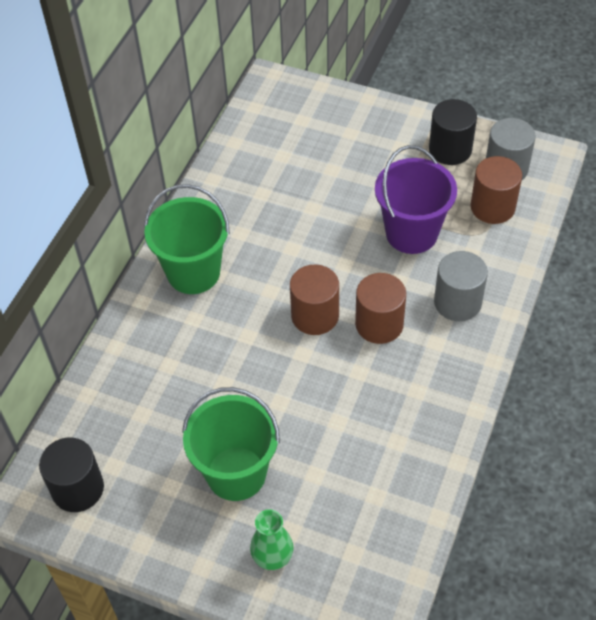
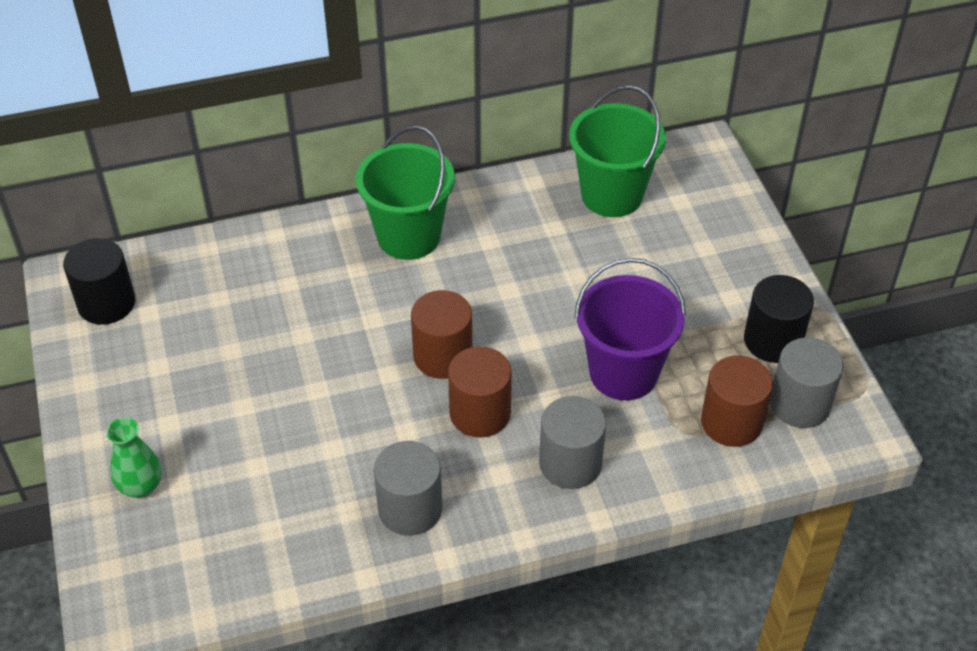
camera: 50 degrees right, 5 degrees down
green bucket [182,387,280,501] -> green bucket moved to [569,85,666,217]
none -> grey cylinder [374,441,442,536]

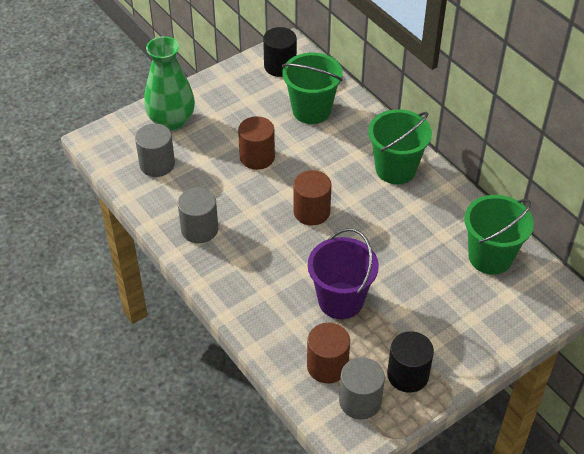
camera: 70 degrees right, 0 degrees up
green vase [106,417,162,498] -> green vase [144,36,195,131], size x1.87
brown cylinder [448,346,512,438] -> brown cylinder moved to [238,116,275,170]
grey cylinder [539,396,606,489] -> grey cylinder moved to [135,124,175,177]
none -> green bucket [282,53,343,124]

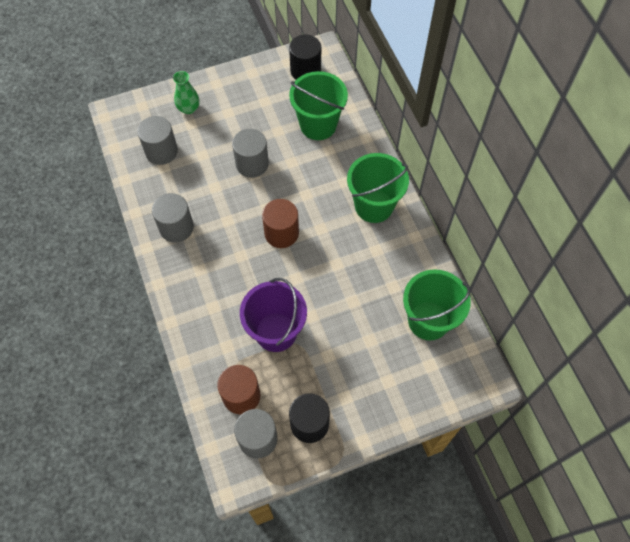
camera: 15 degrees right, 15 degrees up
green vase [144,36,195,131] -> green vase [173,71,199,114], size x0.53
brown cylinder [238,116,275,170] -> grey cylinder [232,129,269,178]

